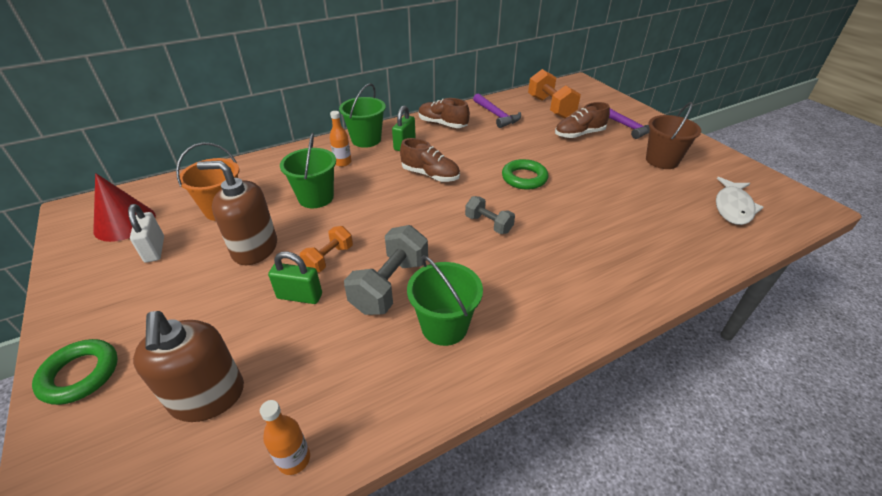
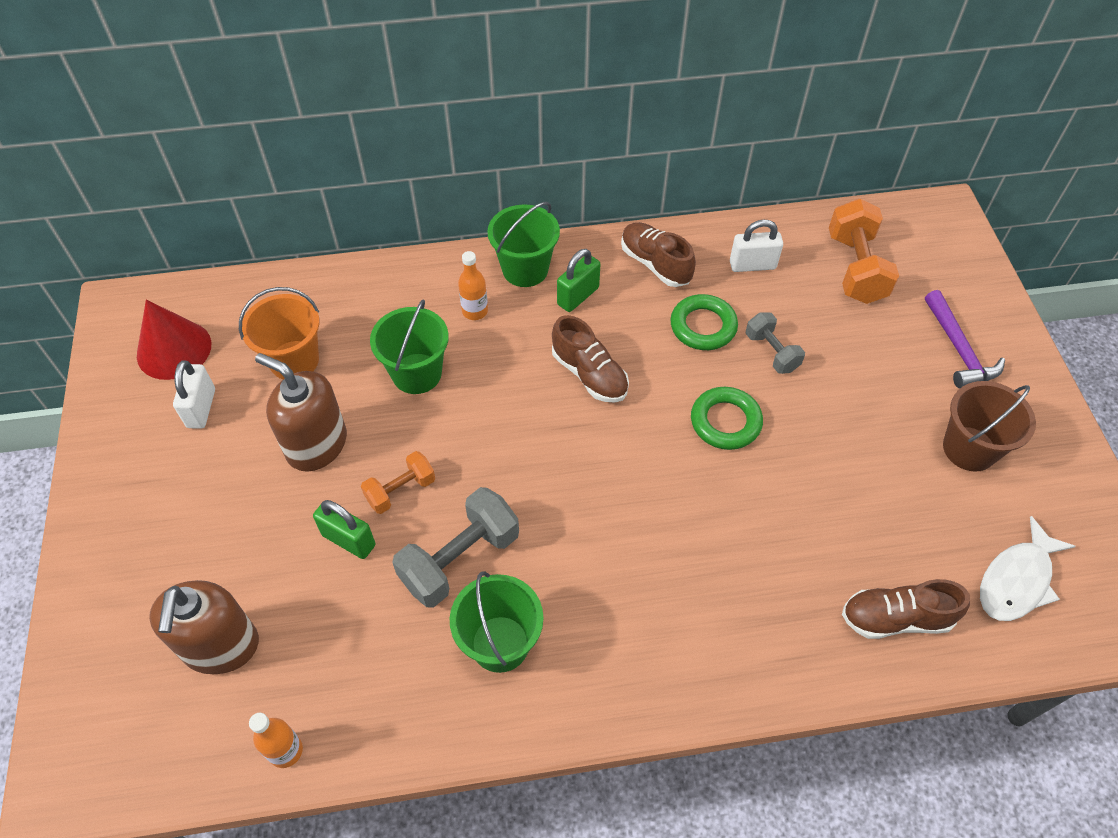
camera: 20 degrees right, 15 degrees up
green ring [32,339,118,405] -> green ring moved to [670,294,738,350]
grey dumbbell [465,196,515,234] -> grey dumbbell moved to [746,312,805,374]
purple hammer [473,93,521,128] -> white padlock [730,219,783,272]
brown shoe [555,102,610,138] -> brown shoe moved to [842,579,970,639]

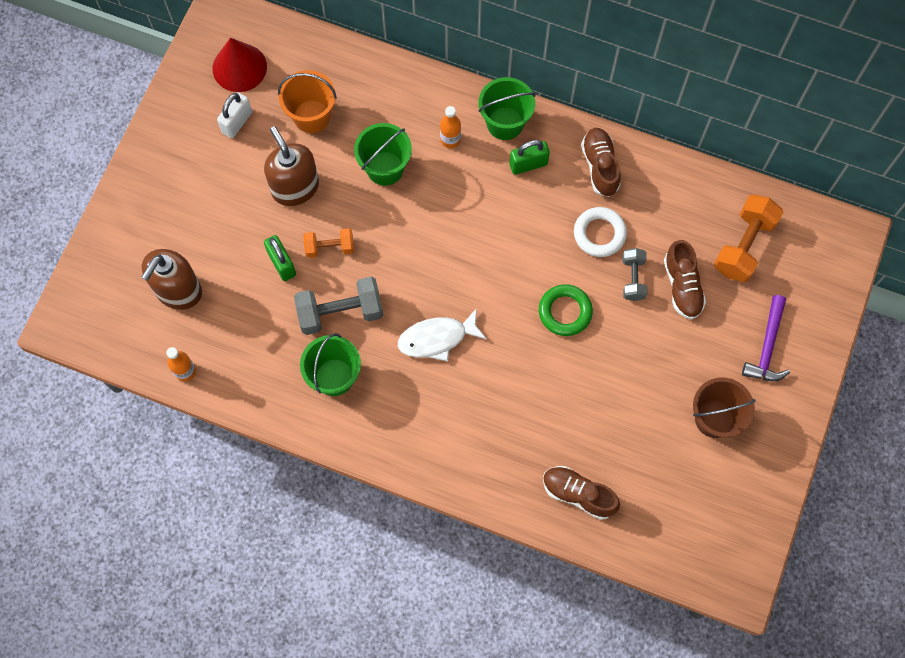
camera: 30 degrees right, 15 degrees up
brown shoe [552,315,629,403] -> brown shoe moved to [664,240,706,319]
green ring [670,294,738,350] -> white ring [574,207,627,257]
white padlock [730,219,783,272] -> none
white fish [980,516,1076,621] -> white fish moved to [398,308,487,361]

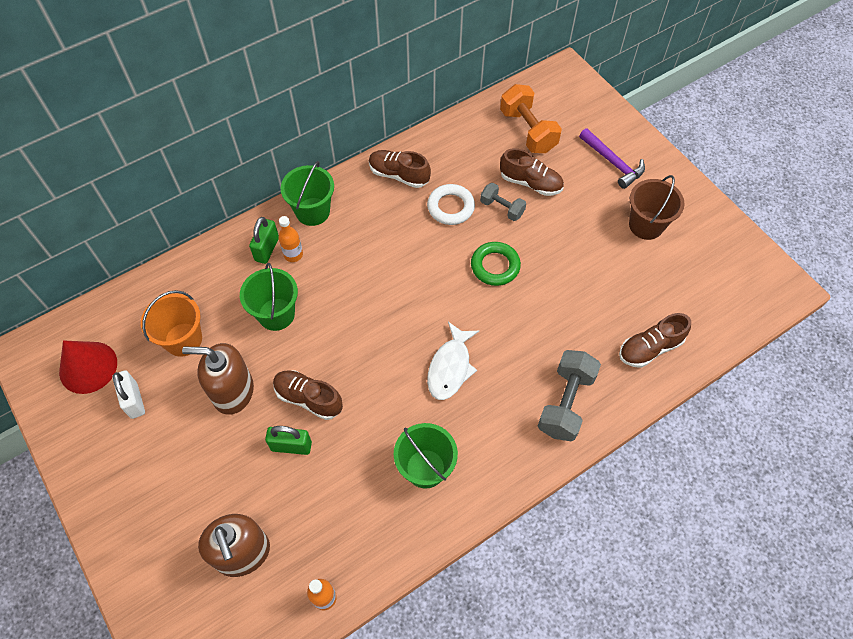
camera: 55 degrees left, 10 degrees down
grey dumbbell [294,277,383,335] -> grey dumbbell moved to [538,350,601,441]
orange dumbbell [304,228,354,258] -> brown shoe [273,370,343,420]
green padlock [509,140,550,175] -> green padlock moved to [249,217,279,264]

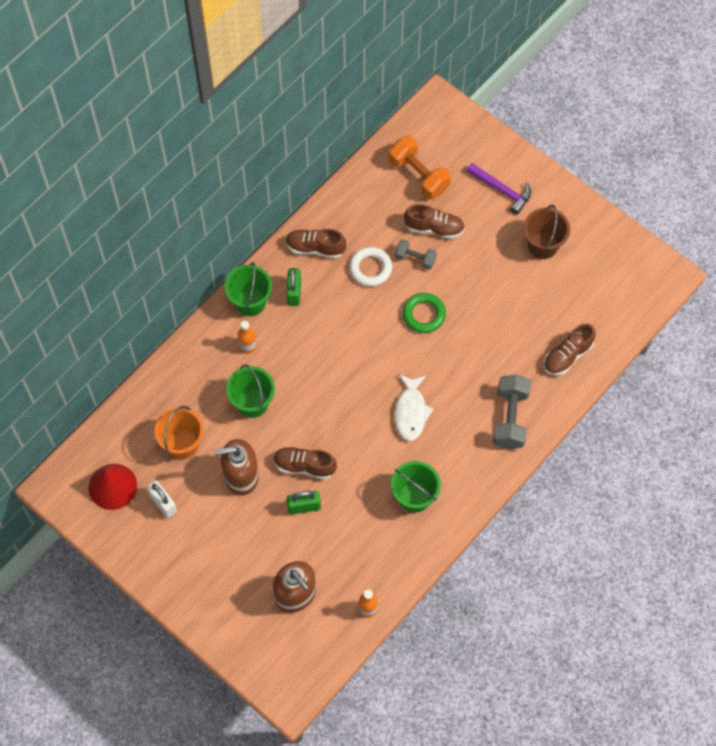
camera: 15 degrees left, 5 degrees up
green padlock [249,217,279,264] -> green padlock moved to [286,268,301,306]

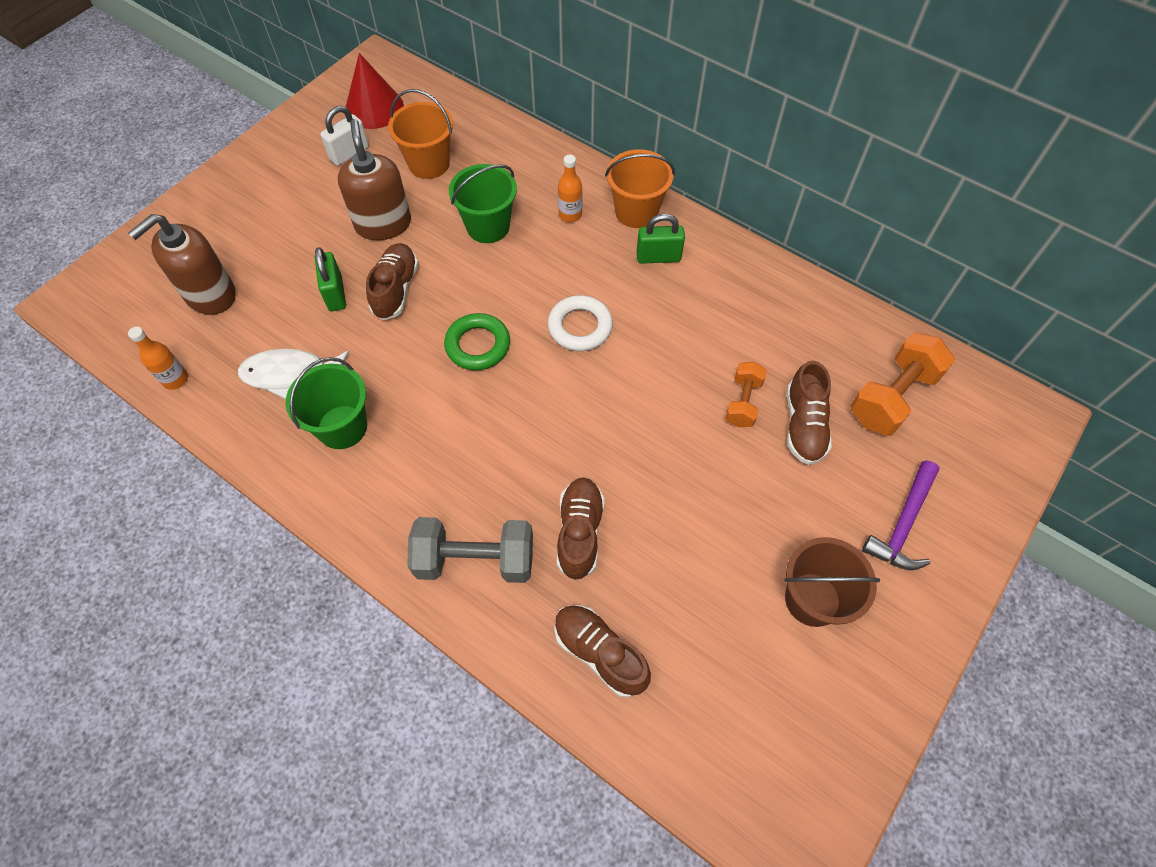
camera: 85 degrees right, 5 degrees down
green bucket [225,262,272,316] -> orange bucket [605,149,675,228]
brown shoe [286,229,346,258] -> brown shoe moved to [557,478,605,580]
white ring [349,247,392,287] -> white ring moved to [548,295,613,351]
grey dumbbell [395,239,437,270] -> orange dumbbell [725,362,767,427]
white fish [395,374,434,441] -> white fish moved to [238,349,349,399]
green ring [402,293,446,333] -> green ring moved to [444,313,510,371]

